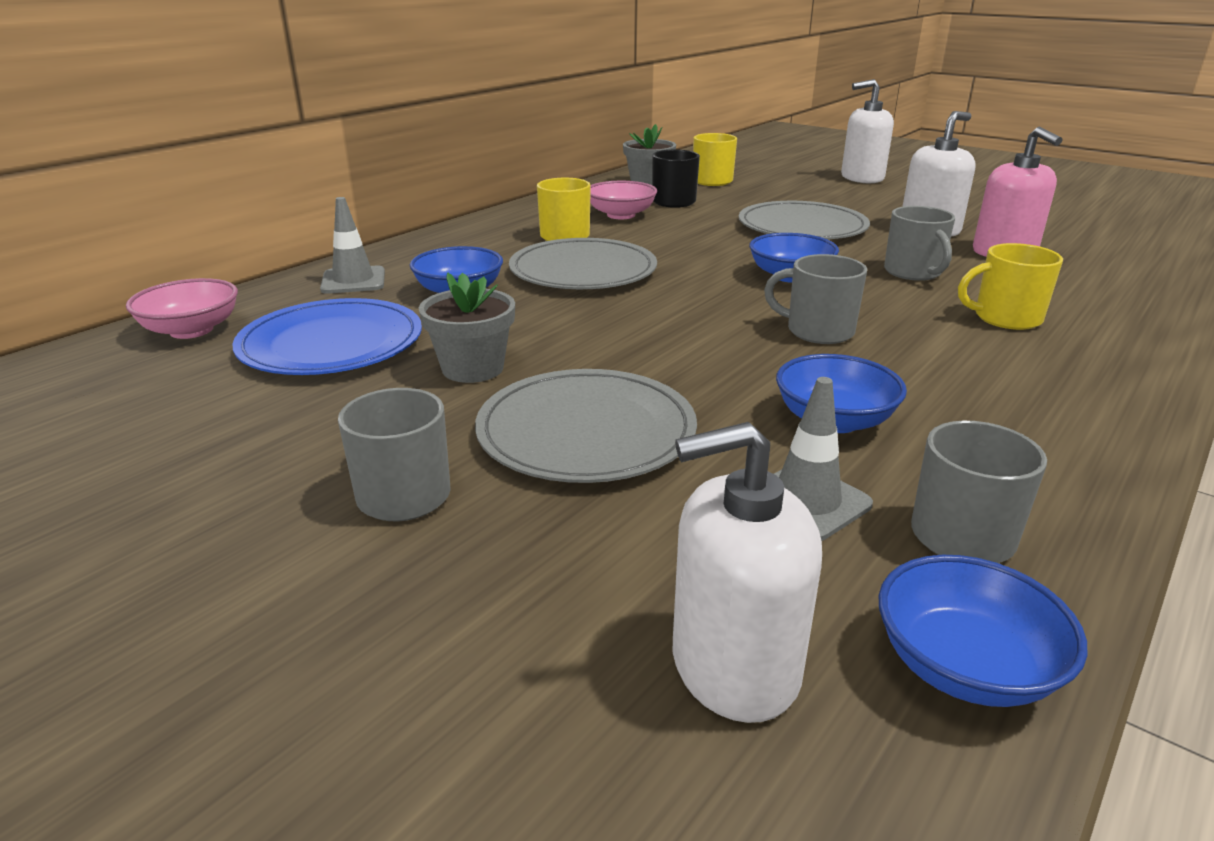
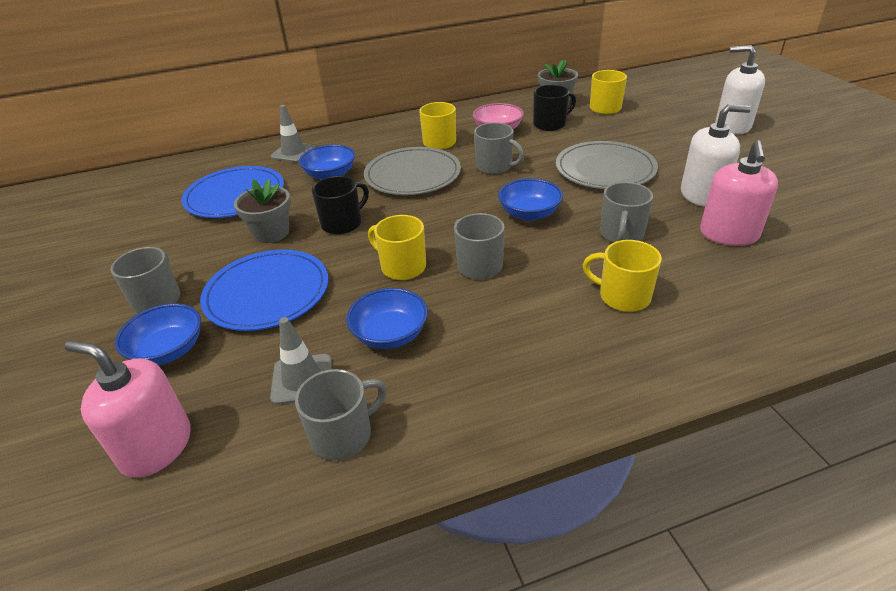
camera: 35 degrees right, 10 degrees up
pink bowl [126,278,238,339] -> none
grey plate [475,369,697,483] -> blue plate [200,250,328,331]
white soap dispenser [673,422,822,723] -> pink soap dispenser [65,341,191,478]
blue bowl [879,555,1087,707] -> blue bowl moved to [115,303,201,365]
none -> black mug [312,176,369,235]
none -> yellow mug [368,215,426,280]
none -> grey mug [474,122,524,174]

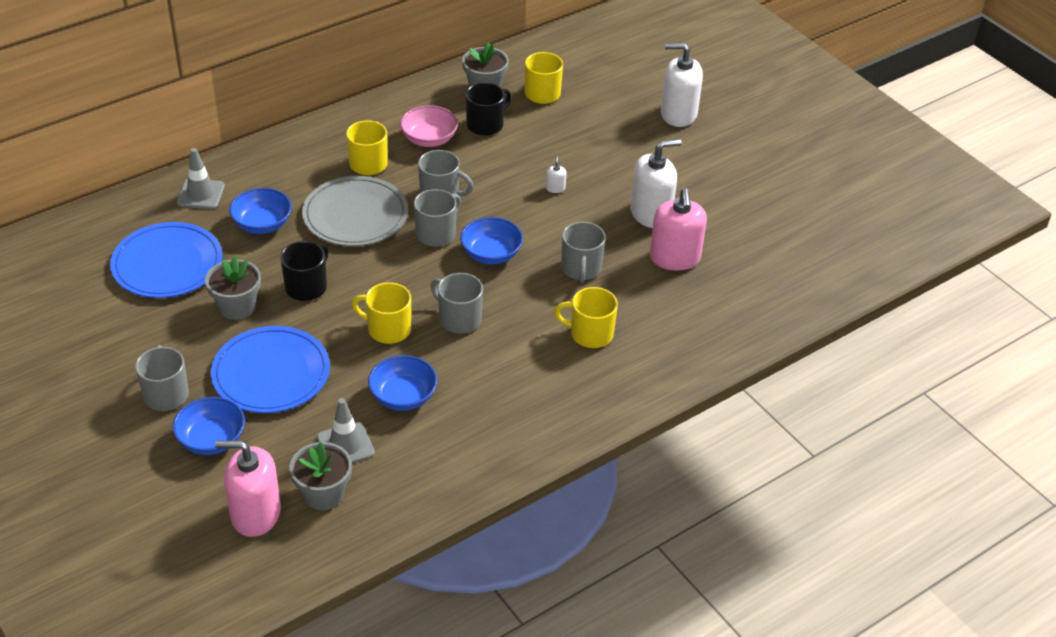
camera: 20 degrees left, 5 degrees up
grey mug [295,369,387,460] -> grey mug moved to [414,189,461,247]
grey plate [556,141,658,189] -> white soap dispenser [546,155,566,193]
none -> grey flower pot [290,442,352,510]

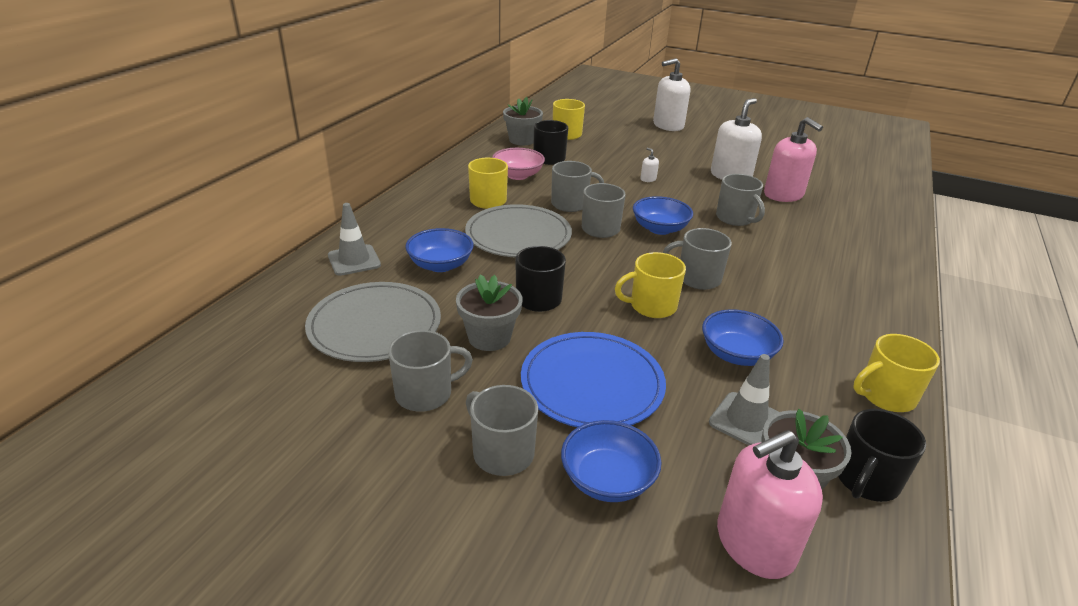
camera: 30 degrees left, 10 degrees down
blue plate [110,222,222,298] -> grey plate [305,282,441,362]
yellow mug [554,287,618,348] -> yellow mug moved to [853,334,940,412]
none -> grey mug [388,330,473,412]
none -> black mug [838,409,926,502]

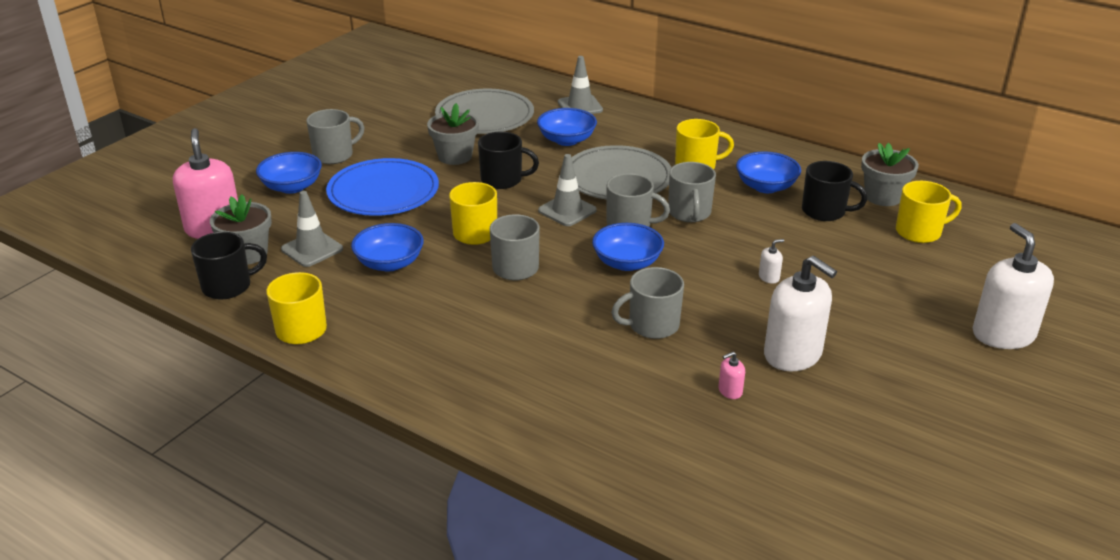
camera: 100 degrees right, 0 degrees up
grey mug [388,330,473,412] -> none
pink bowl [492,148,545,180] -> blue bowl [736,151,801,193]
pink soap dispenser [764,117,823,202] -> pink soap dispenser [718,352,745,399], size x0.41
black mug [838,409,926,502] -> black mug turned 105 degrees clockwise [191,232,267,300]
none -> grey traffic cone [538,154,597,226]

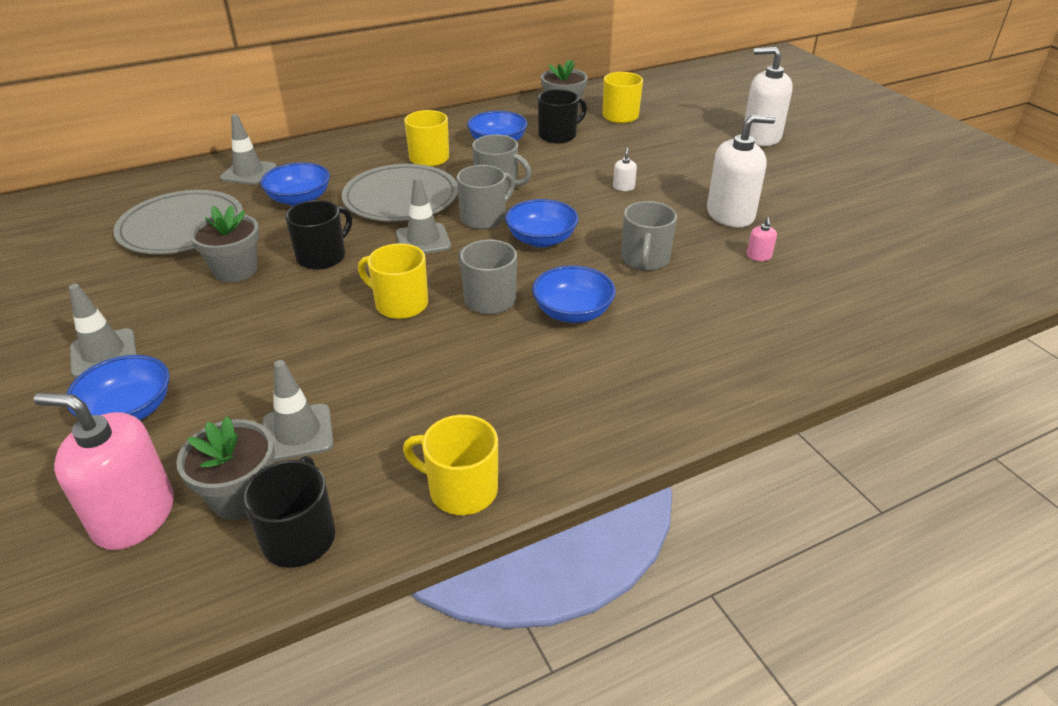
camera: 60 degrees left, 5 degrees up
grey mug [306,109,365,164] -> grey traffic cone [69,284,137,378]
blue plate [326,158,439,216] -> none
blue bowl [351,223,424,272] -> blue bowl moved to [532,265,616,323]

